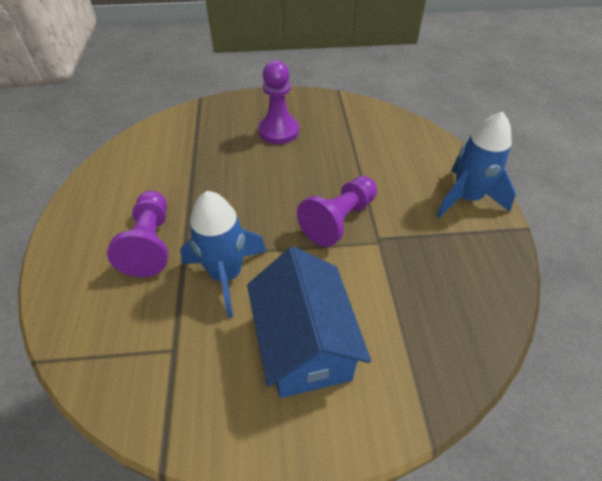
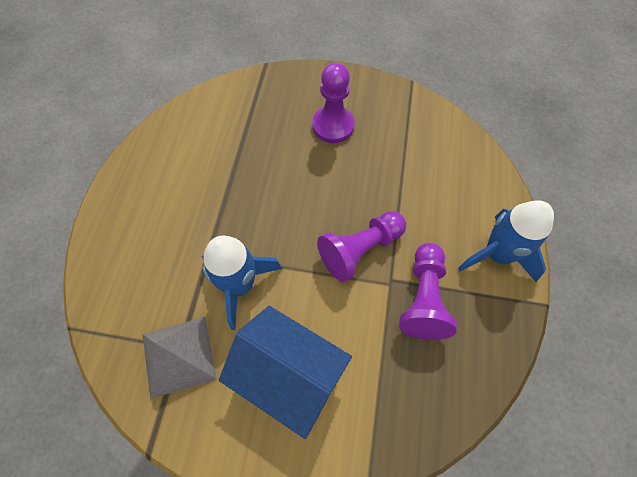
camera: 15 degrees right, 15 degrees up
purple pawn [107,191,168,277] -> purple pawn moved to [399,243,457,340]
blue house [247,247,371,398] -> blue house turned 60 degrees counterclockwise [219,306,352,439]
none -> grey pyramid [143,317,217,399]

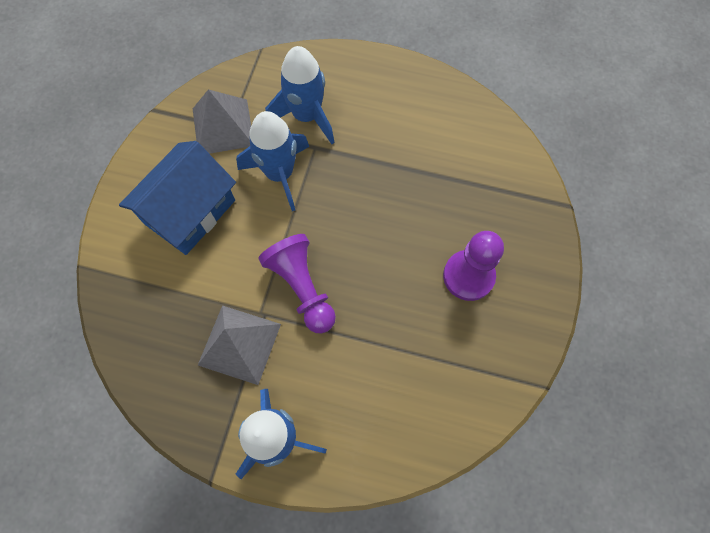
camera: 95 degrees right, 5 degrees up
purple pawn [399,243,457,340] -> grey pyramid [198,306,281,385]
none -> blue rocket [265,46,335,144]

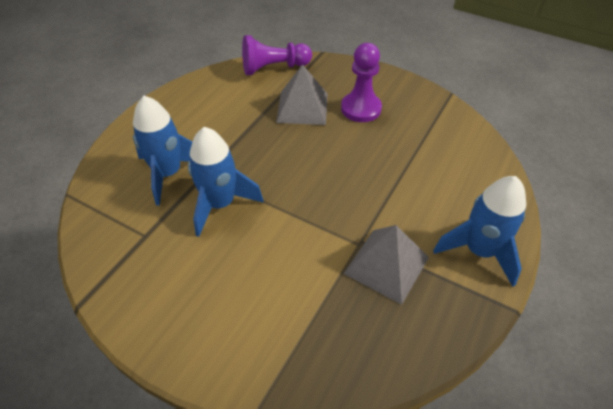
camera: 75 degrees left, 20 degrees down
blue house [119,141,236,255] -> none
grey pyramid [193,89,251,154] -> grey pyramid moved to [276,64,328,125]
purple pawn [258,234,336,333] -> purple pawn moved to [242,35,312,75]

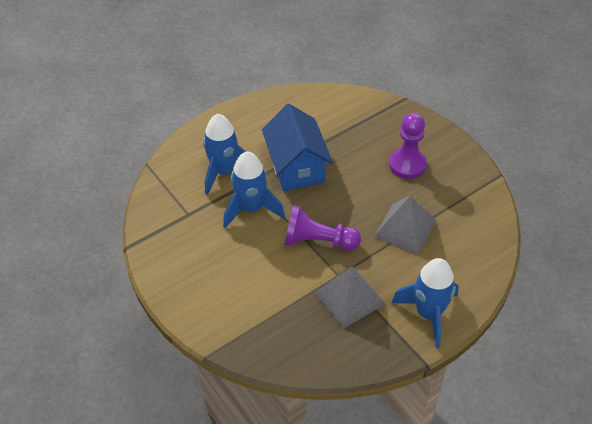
camera: 25 degrees right, 0 degrees up
purple pawn [242,35,312,75] -> purple pawn moved to [284,205,361,251]
grey pyramid [276,64,328,125] -> grey pyramid moved to [374,196,436,254]
none -> blue house [262,104,333,191]

